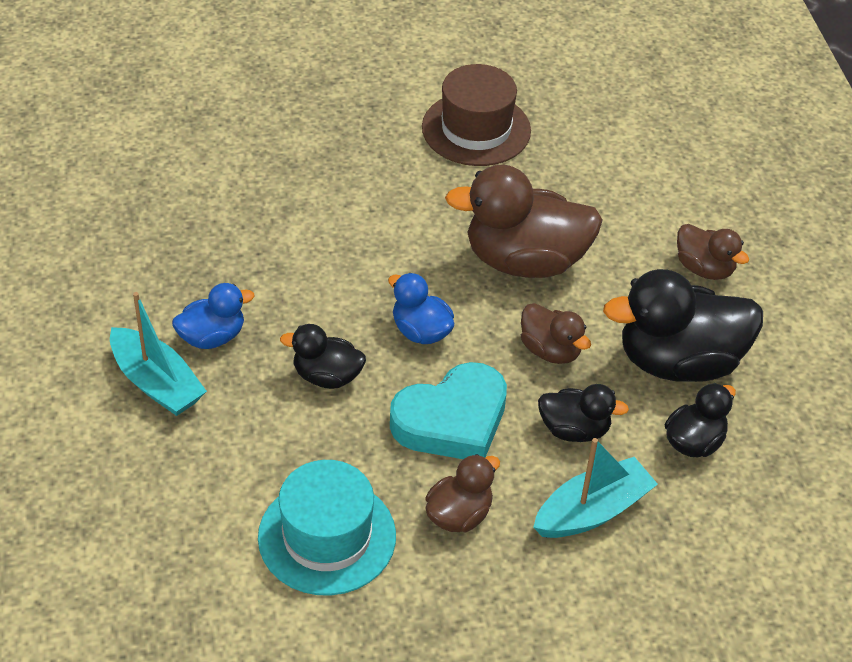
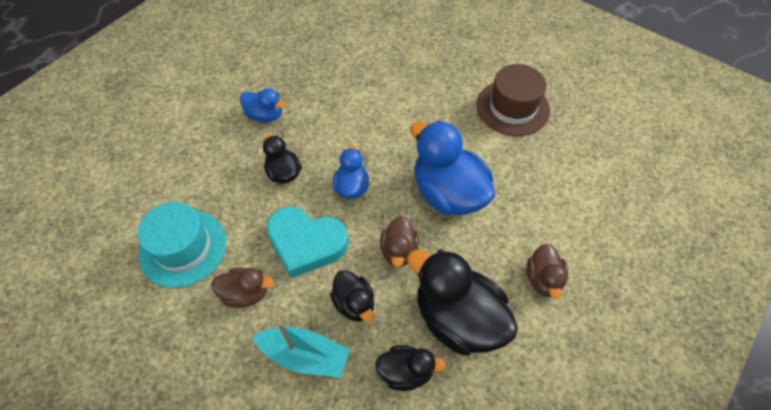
camera: 50 degrees right, 10 degrees up
turquoise boat [110,292,207,416] -> none
brown duck [445,165,603,278] -> blue duck [410,121,495,215]

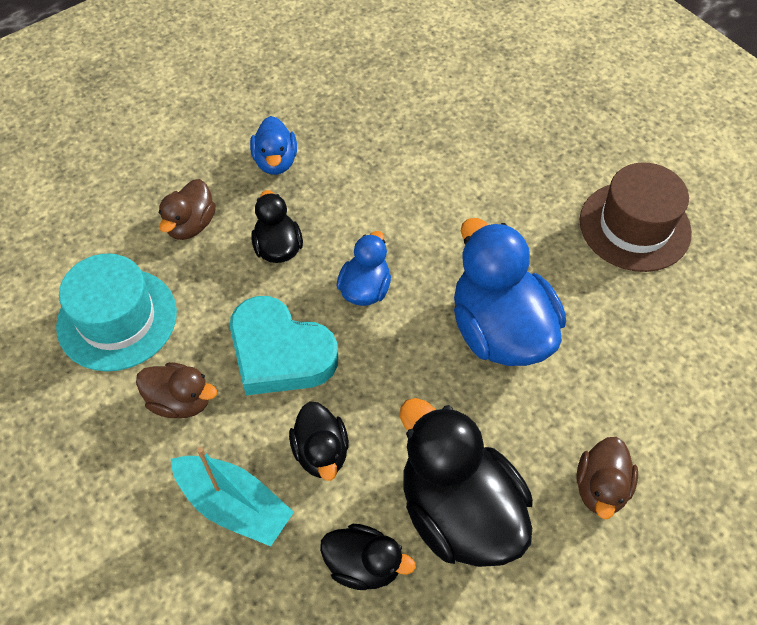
camera: 15 degrees right, 0 degrees up
blue duck [240,88,286,122] -> blue duck turned 45 degrees clockwise [250,116,297,175]
brown duck [380,216,419,267] -> brown duck moved to [159,179,216,240]

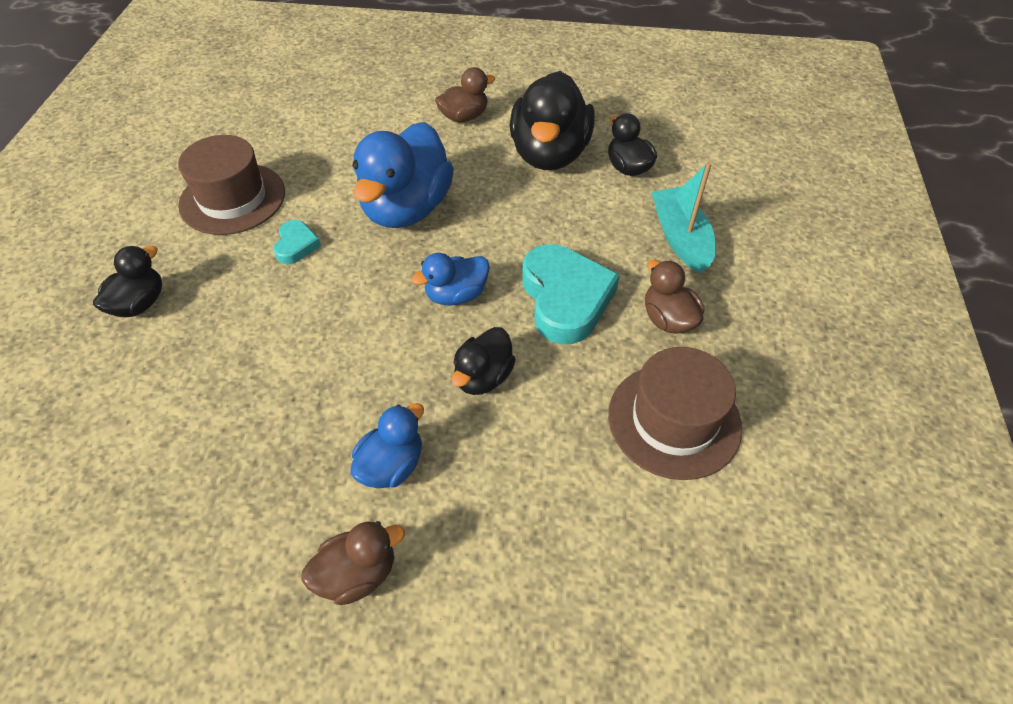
camera: 135 degrees left, 5 degrees down
turquoise hat [56,254,177,371] -> brown hat [608,347,742,480]
brown duck [159,179,216,240] -> brown duck moved to [301,521,405,605]
black duck [289,401,349,481] -> black duck moved to [93,246,162,317]
none -> turquoise heart [274,220,321,264]

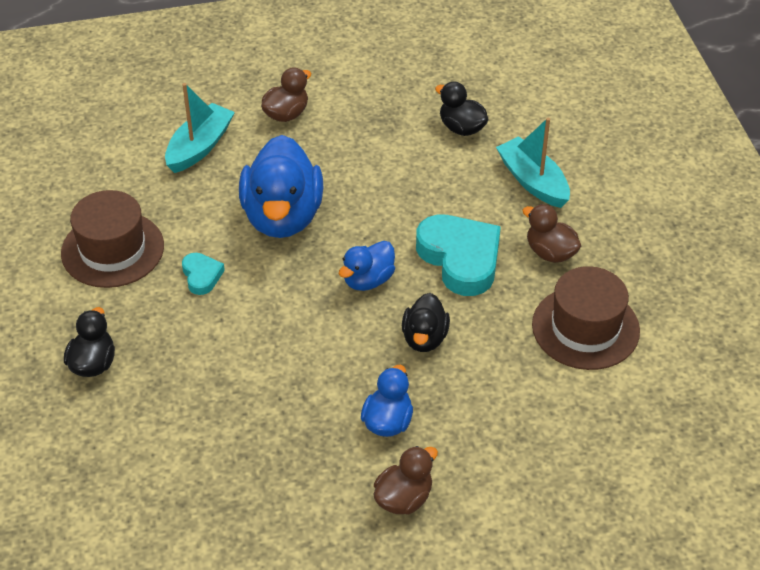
camera: 20 degrees left, 5 degrees down
black duck [510,71,595,170] -> none
none -> turquoise boat [165,83,235,173]

